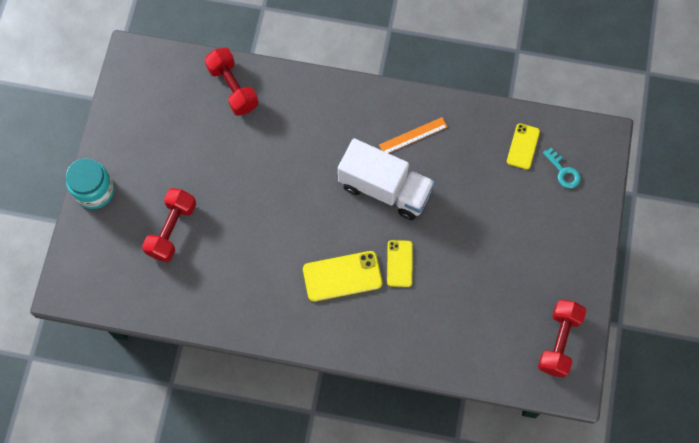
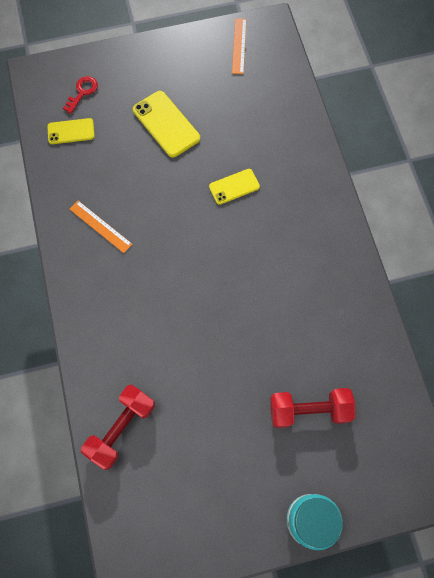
camera: 115 degrees left, 0 degrees up
yellow phone [303,251,382,302] -> yellow phone moved to [133,91,200,157]
white truck [338,138,435,220] -> none
red dumbbell [538,300,586,378] -> orange ruler [232,18,247,74]
turquoise key [543,147,581,188] -> red key [63,76,98,114]

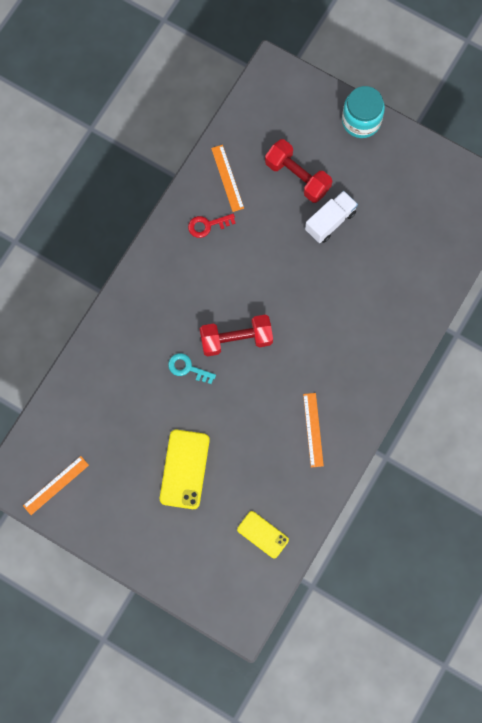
camera: 135 degrees left, 5 degrees up
red key [63,76,98,114] -> red key moved to [188,214,236,238]
red dumbbell [81,385,155,470] -> red dumbbell moved to [200,315,273,356]
yellow phone [209,169,260,205] -> turquoise key [168,353,216,384]
none -> orange ruler [211,145,244,212]
none -> white truck [305,191,358,243]

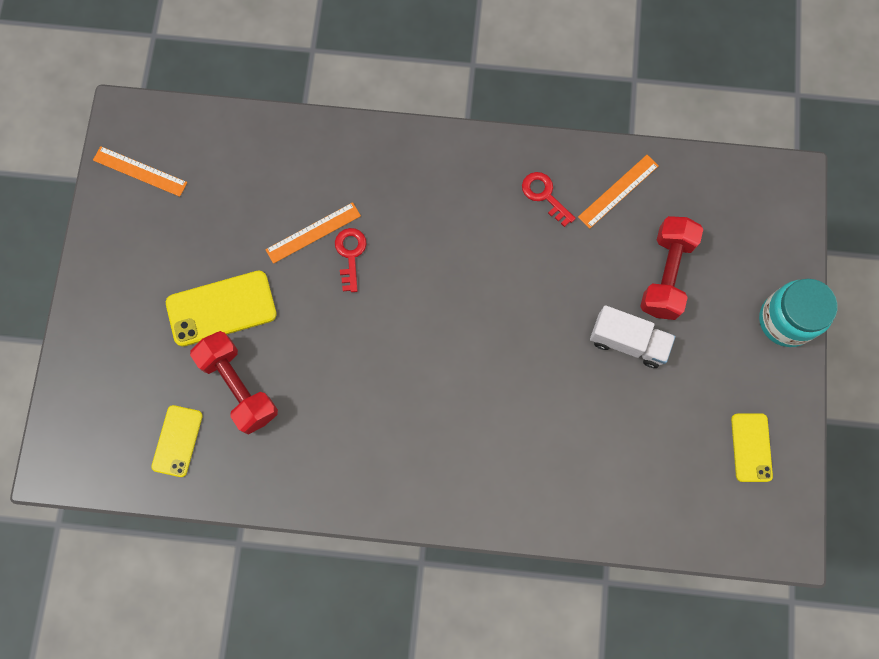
camera: 65 degrees right, 0 degrees up
turquoise key [168,353,216,384] -> red key [335,228,366,292]
red dumbbell [200,315,273,356] -> red dumbbell moved to [190,331,278,435]
orange ruler [303,393,324,467] -> orange ruler moved to [265,202,361,264]
none -> yellow phone [731,413,773,482]

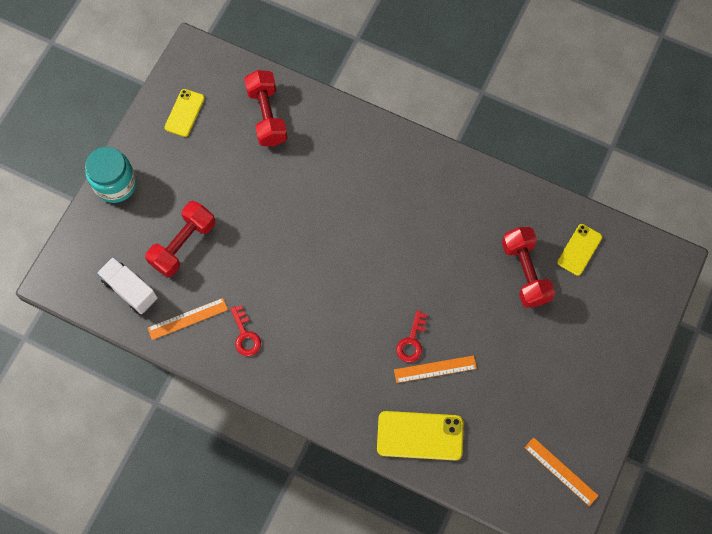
camera: 160 degrees left, 5 degrees down
yellow phone [166,270,277,347] -> yellow phone moved to [377,411,463,460]
white truck [590,305,675,368] -> white truck moved to [97,257,158,314]
none -> red dumbbell [244,70,288,146]

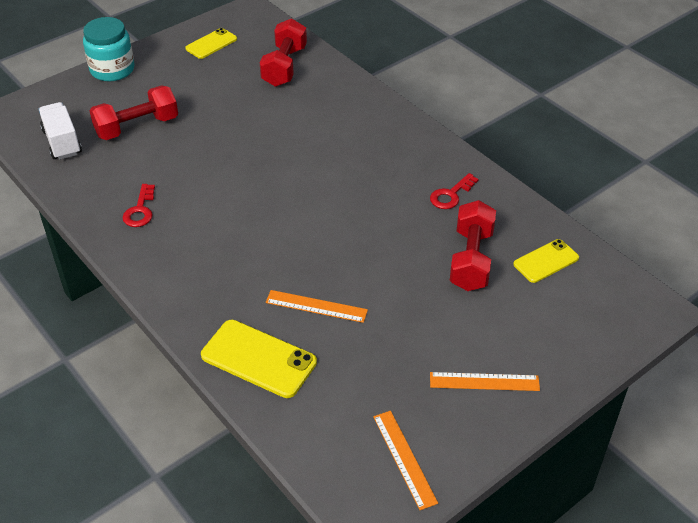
camera: 25 degrees right, 25 degrees down
orange ruler [148,298,228,340] -> orange ruler moved to [430,372,540,391]
red key [396,311,427,363] -> red key moved to [430,173,479,209]

